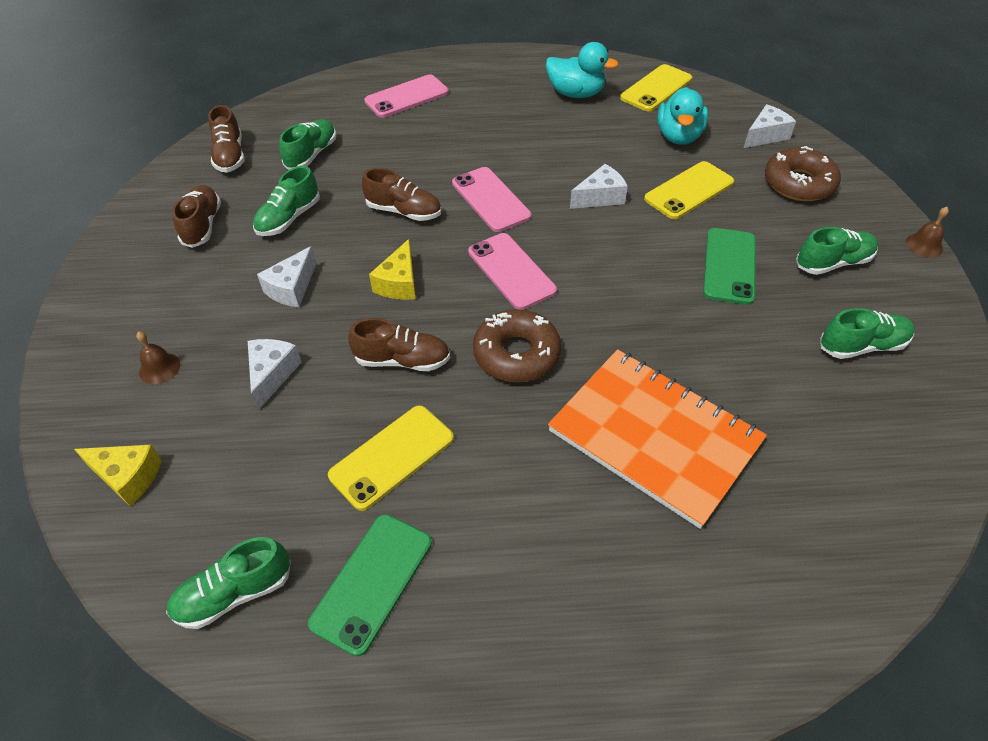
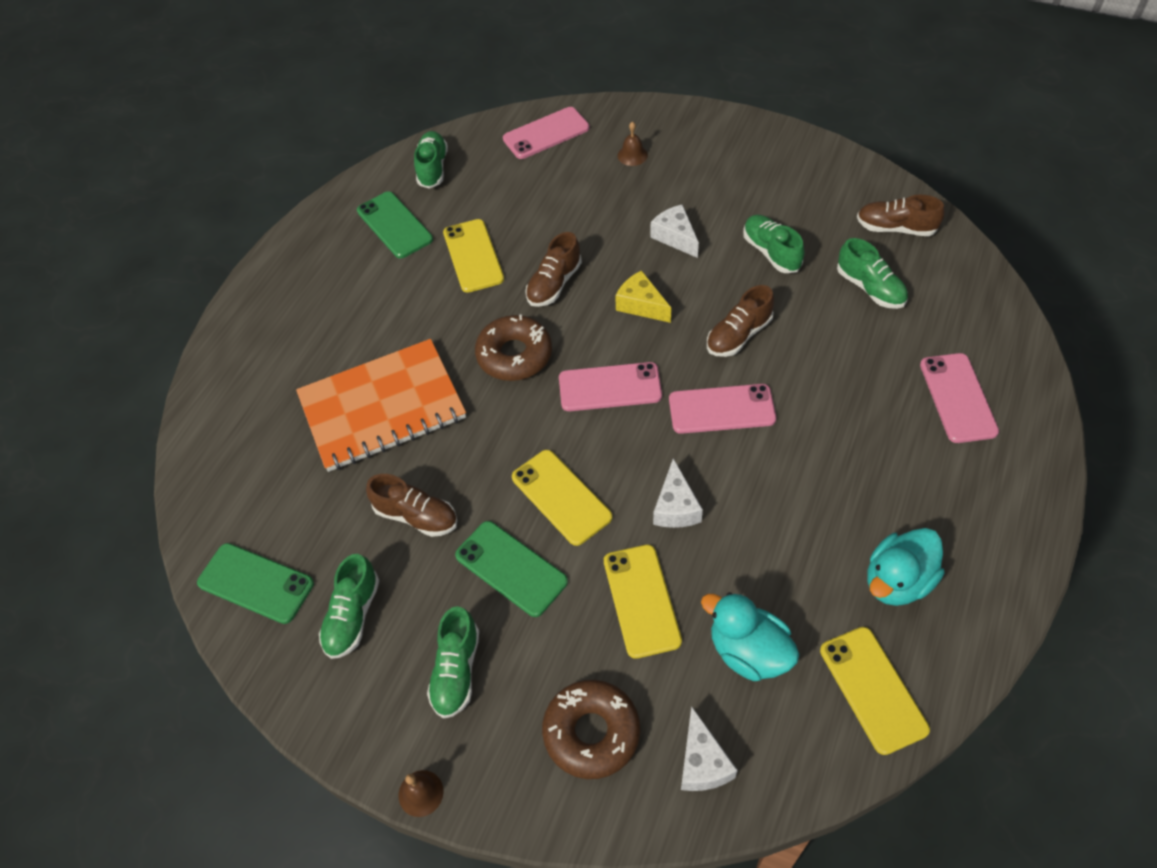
camera: 120 degrees right, 5 degrees up
yellow cheese [74,445,162,506] -> pink phone [503,107,590,159]
brown shoe [172,185,221,248] -> brown shoe moved to [366,474,458,537]
white cheese [248,339,302,410] -> none
none -> green phone [197,543,314,624]
none -> yellow phone [512,450,612,546]

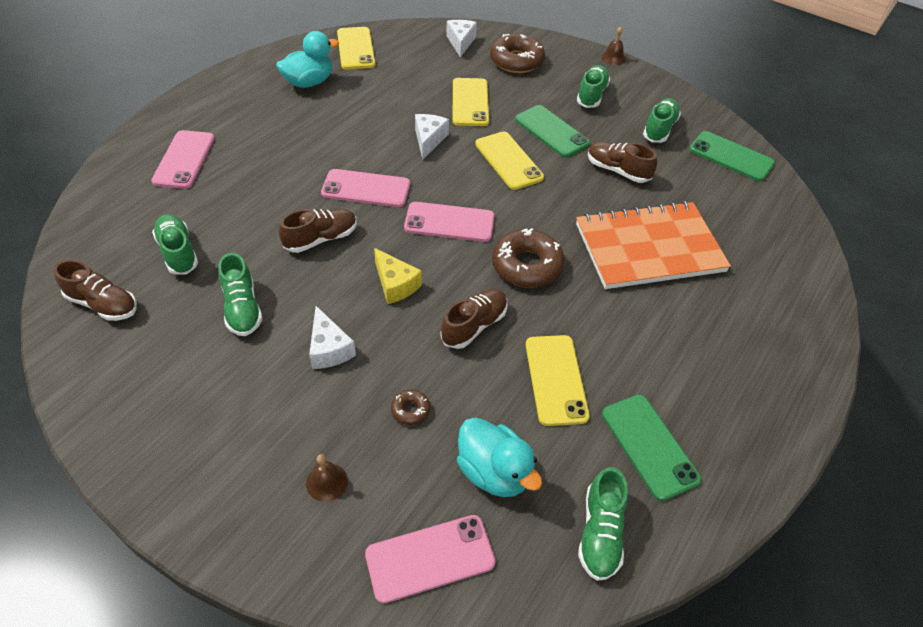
camera: 175 degrees left, 5 degrees down
turquoise duck [701,592,799,681] -> turquoise duck moved to [457,417,542,497]
none -> brown donut [391,389,430,425]

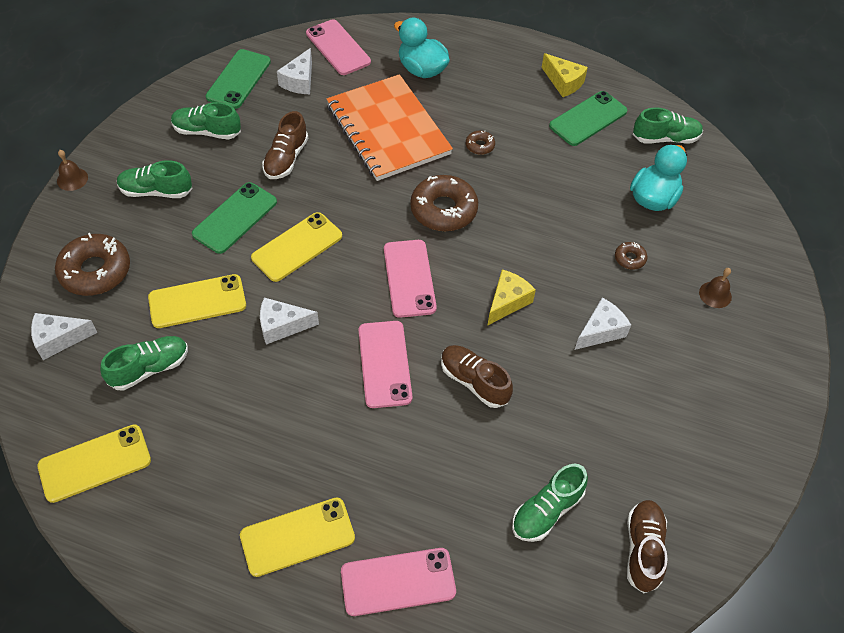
camera: 105 degrees left, 5 degrees up
green shoe [218,253,262,336] -> green shoe moved to [100,336,188,391]
turquoise duck [276,31,339,88] -> turquoise duck moved to [394,18,450,78]
pink phone [365,515,496,604] -> pink phone moved to [306,19,371,75]
brown shoe [440,289,507,349] -> none
yellow phone [525,335,590,426] -> yellow phone moved to [240,497,355,577]
none -> white cheese [277,48,312,94]
none -> brown donut [466,131,495,155]
none -> yellow cheese [542,53,588,97]

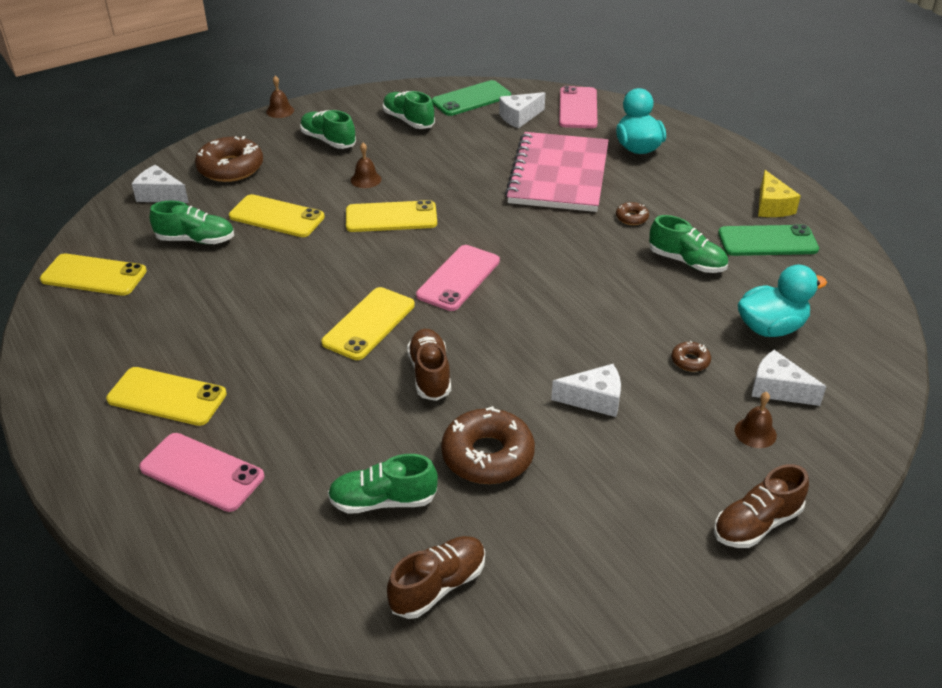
camera: 40 degrees right, 15 degrees down
green phone [192,182,277,254] -> brown bell [351,143,381,188]
white cheese [260,298,319,345] -> white cheese moved to [752,350,826,406]
brown shoe [262,111,308,179] -> brown shoe moved to [714,464,809,548]
orange notebook [326,74,453,181] -> pink notebook [505,132,609,212]
pink phone [359,321,412,408] -> yellow phone [321,287,415,360]
brown donut [410,175,478,231] -> brown donut moved to [441,406,535,484]
yellow cheese [487,269,536,326] -> none
green shoe [633,107,703,144] -> green shoe moved to [649,215,728,273]

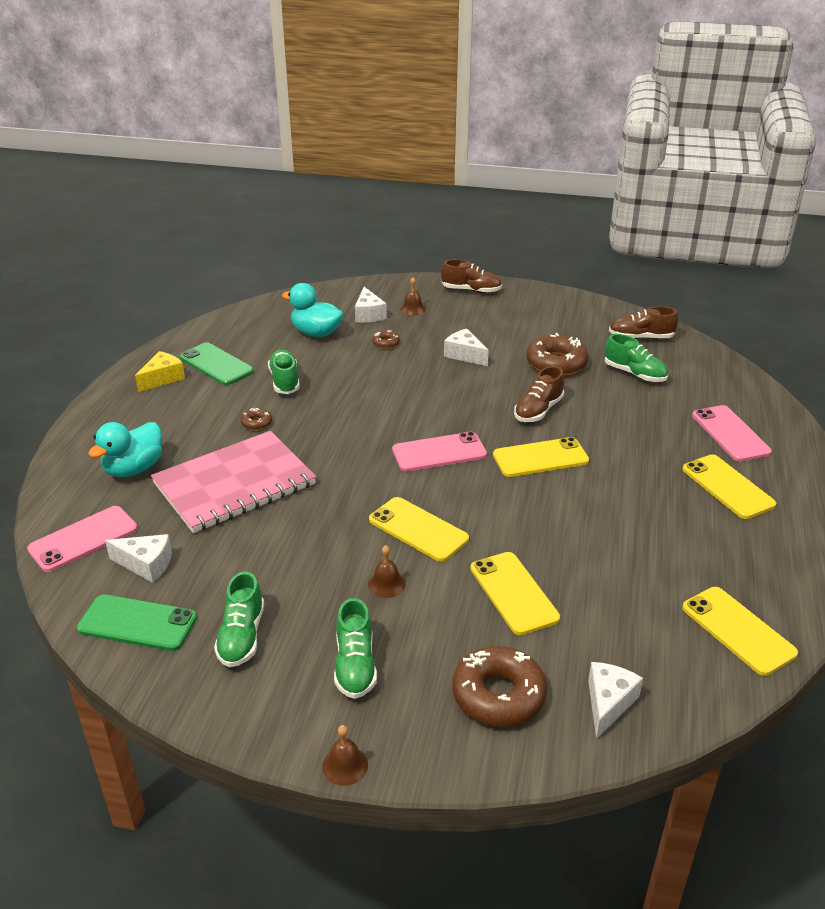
camera: 135 degrees left, 5 degrees down
white cheese [132,165,189,203] -> white cheese turned 135 degrees counterclockwise [588,662,643,739]
green shoe [149,201,234,244] -> none

